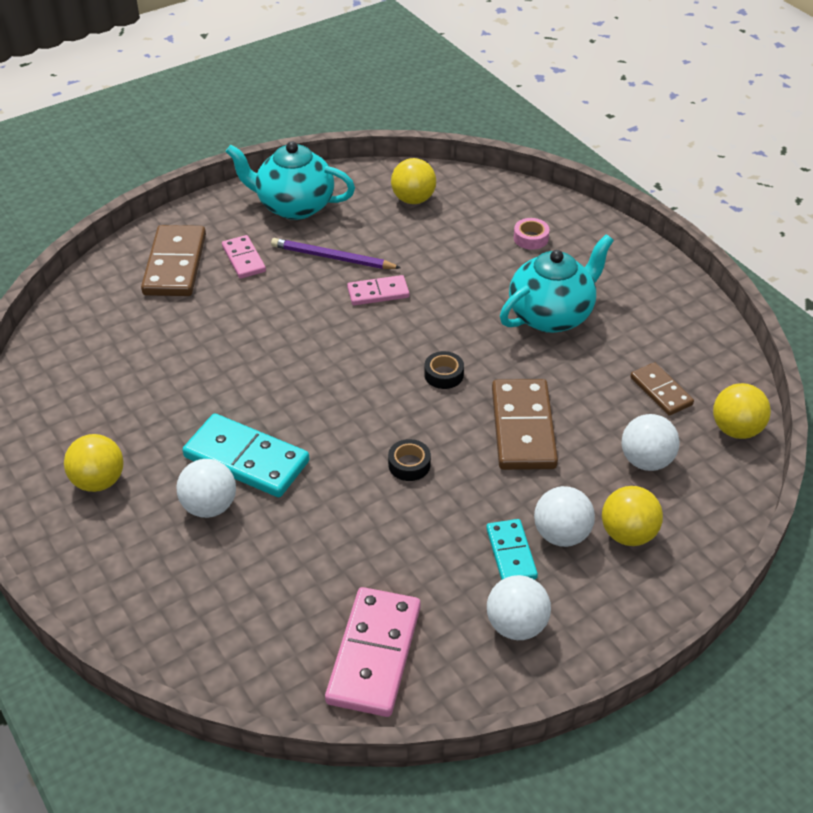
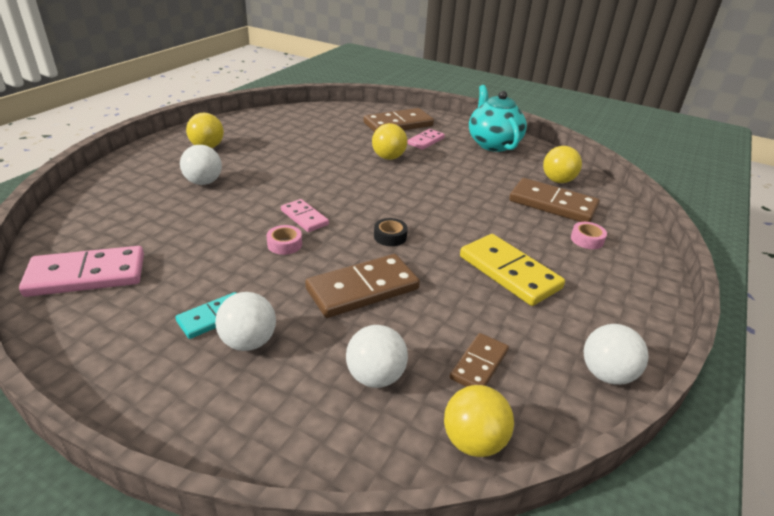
camera: 60 degrees right, 10 degrees down
turquoise domino [183,413,309,497] -> none
purple pencil [271,238,401,269] -> none
pink domino [347,275,409,305] -> pink domino moved to [281,199,329,232]
black tape [388,439,431,481] -> pink tape [267,225,302,255]
white ball [487,575,551,640] -> white ball moved to [584,324,649,385]
turquoise teapot [500,234,614,333] -> yellow domino [460,234,565,306]
yellow ball [602,486,663,546] -> yellow ball moved to [372,123,407,160]
none -> brown domino [509,178,600,222]

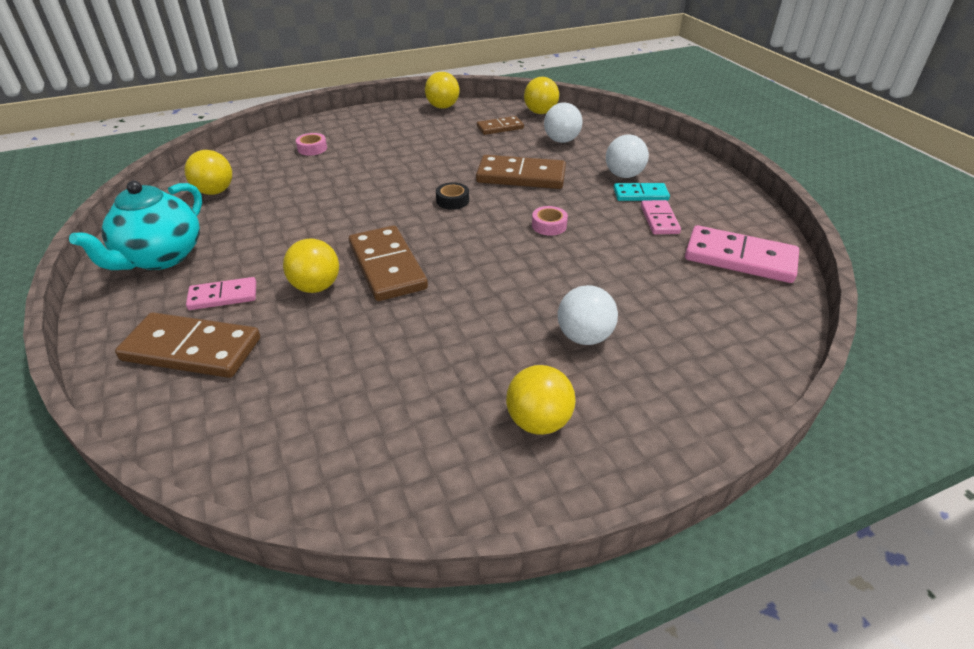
camera: 140 degrees left, 5 degrees up
pink domino [281,199,329,232] -> pink domino moved to [641,200,681,234]
yellow domino [460,234,565,306] -> none
brown domino [509,178,600,222] -> brown domino moved to [349,225,428,301]
white ball [584,324,649,385] -> yellow ball [425,72,459,109]

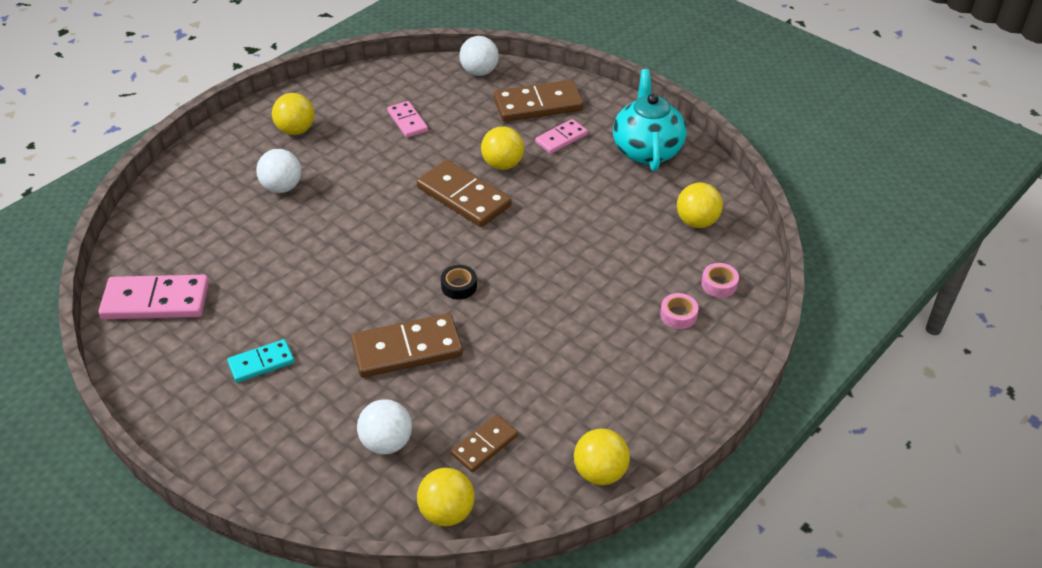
camera: 155 degrees right, 5 degrees up
pink tape [532,206,568,236] -> pink tape moved to [701,263,739,297]
white ball [606,135,649,178] -> white ball moved to [459,36,499,76]
pink domino [641,200,681,234] -> pink domino moved to [387,101,428,138]

